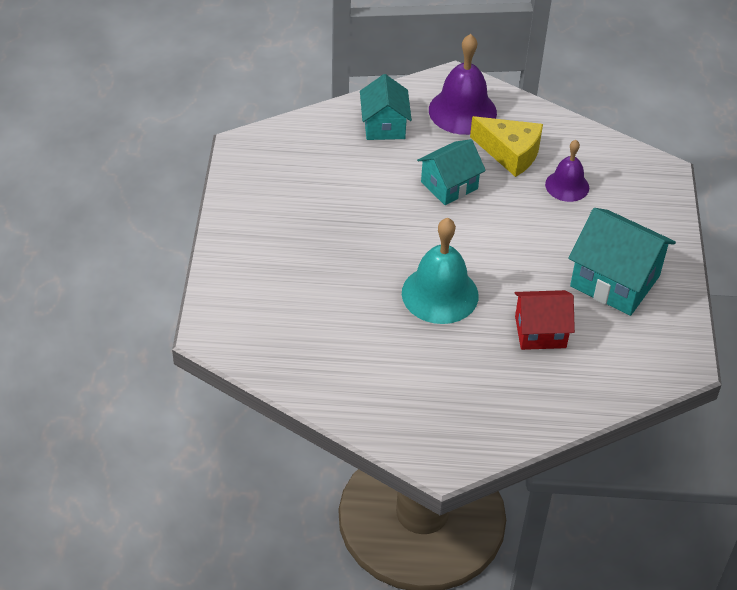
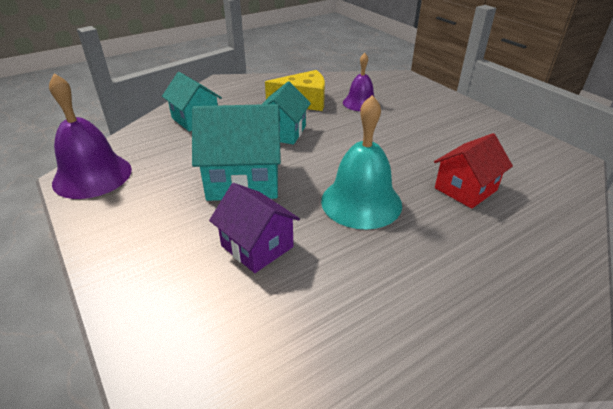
camera: 35 degrees left, 10 degrees down
purple bell [429,34,497,135] -> purple bell moved to [49,73,132,199]
turquoise house [568,208,676,316] -> turquoise house moved to [192,104,281,201]
none -> purple house [209,183,300,273]

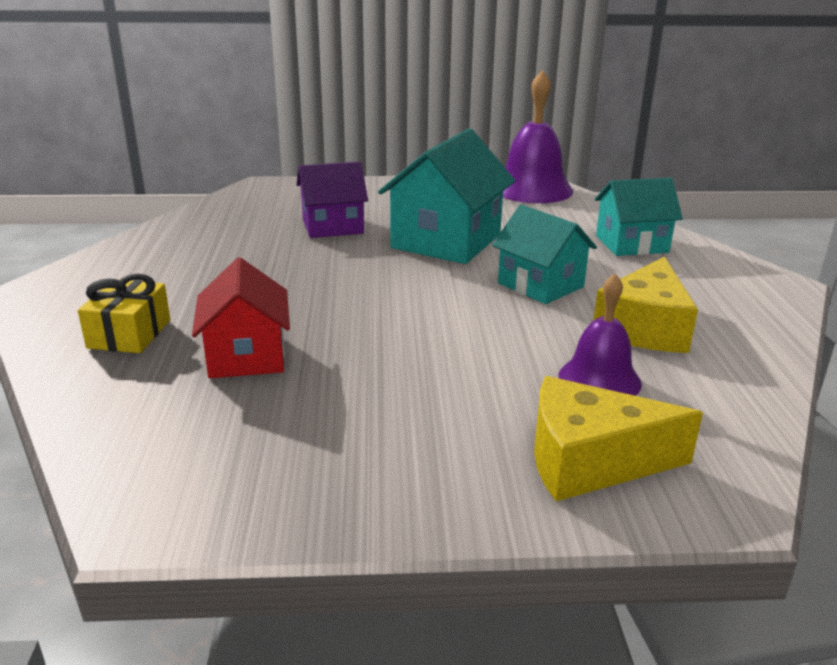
camera: 120 degrees right, 10 degrees down
turquoise bell [321,95,402,230] -> none
none -> yellow gift [78,274,170,353]
none -> yellow cheese [534,376,703,501]

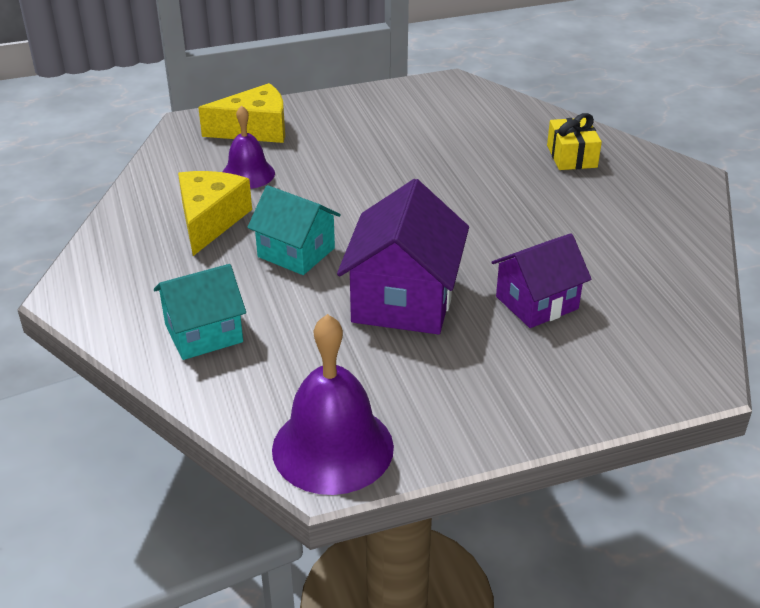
camera: 165 degrees right, 10 degrees up
red house [192,257,290,378] -> none
turquoise house [378,128,515,264] -> purple house [337,179,469,334]

